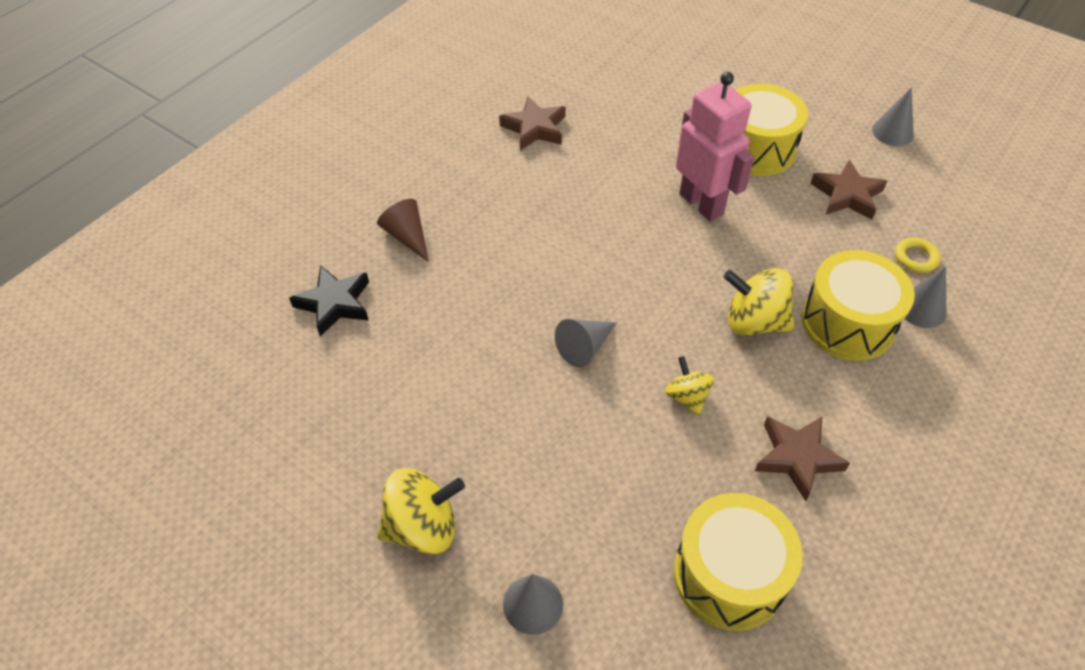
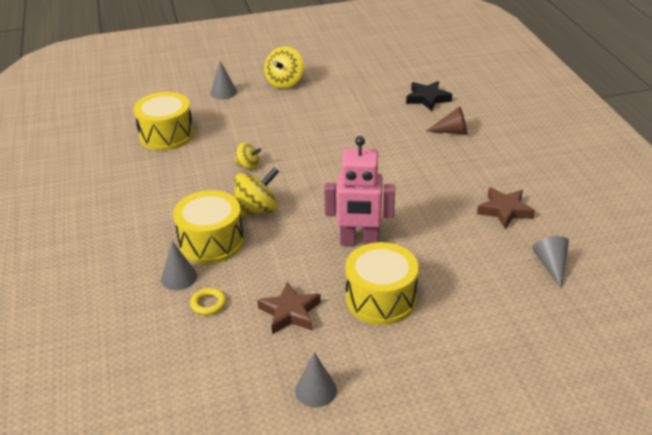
camera: 130 degrees right, 15 degrees down
grey cone [555,319,617,367] -> grey cone moved to [532,236,569,289]
brown star [755,416,850,501] -> none

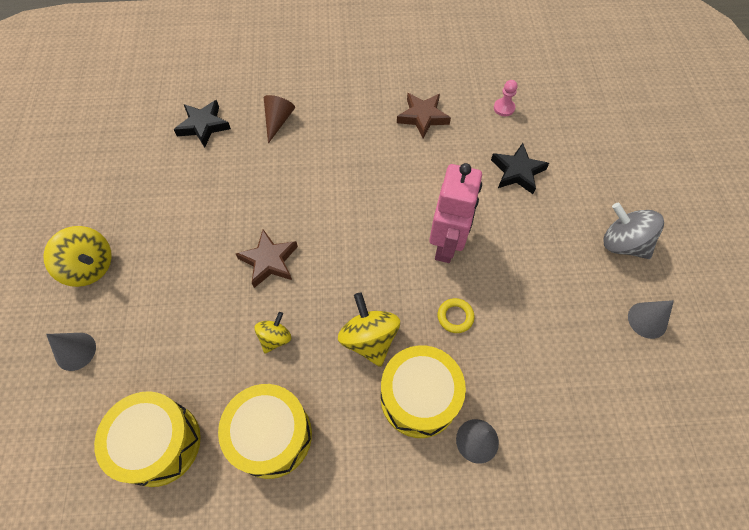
camera: 80 degrees left, 25 degrees up
yellow ring [190,288,226,315] -> yellow ring moved to [438,298,475,333]
brown star [257,282,321,334] -> brown star moved to [235,229,298,288]
yellow drum [345,242,419,325] -> yellow drum moved to [218,384,312,479]
grey cone [532,236,569,289] -> pink pawn [494,80,518,116]
none -> black star [491,143,549,194]
none -> grey spinning top [603,203,664,259]

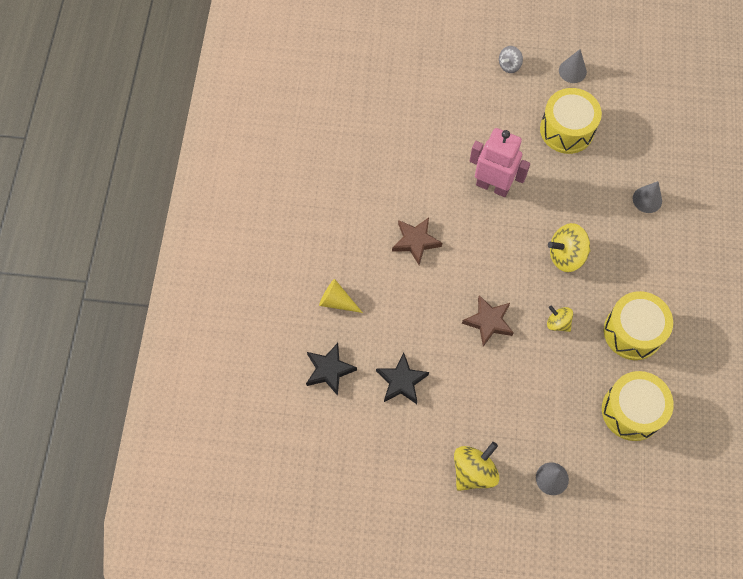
camera: 80 degrees left, 5 degrees up
brown cone [264,95,295,144] -> yellow cone [319,279,363,313]
yellow drum [381,345,466,438] -> yellow drum moved to [540,88,602,154]
brown star [397,93,451,139] -> brown star moved to [392,218,442,265]
yellow ring [438,298,475,333] -> none
black star [491,143,549,194] -> black star moved to [376,353,429,404]
pink pawn [494,80,518,116] -> none
grey spinning top [603,203,664,259] -> grey spinning top [499,46,523,73], size x0.60

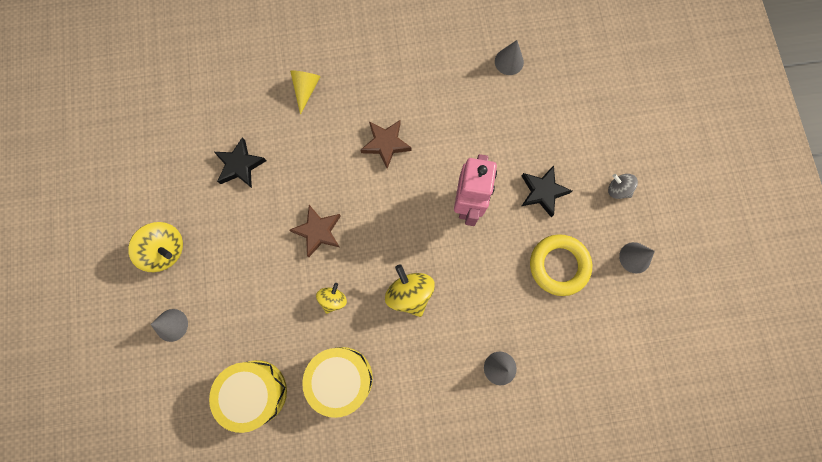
camera: 75 degrees right, 10 degrees up
black star [306,343,357,396] -> black star moved to [522,165,572,217]
yellow drum [540,88,602,154] -> yellow ring [530,234,592,296]
none -> grey cone [495,40,524,75]

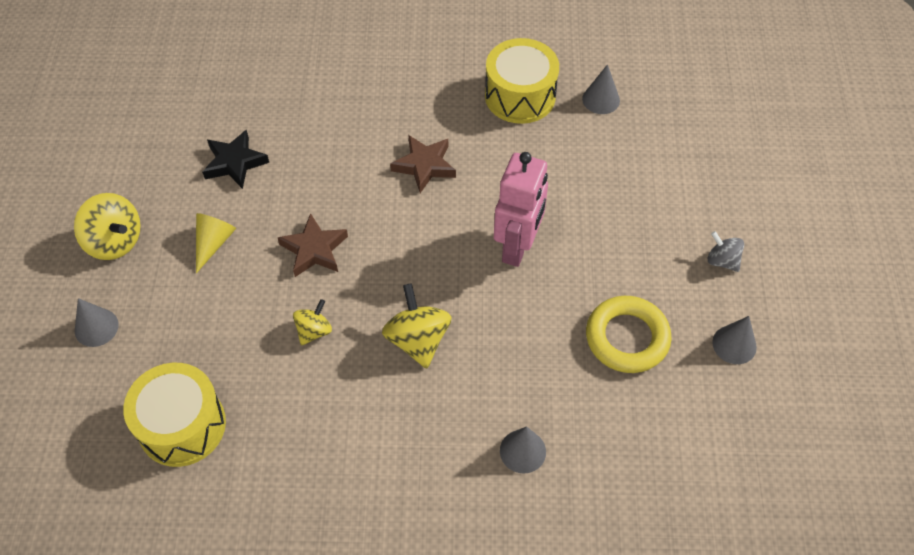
camera: 10 degrees right, 20 degrees down
yellow cone [290,70,321,115] -> yellow cone moved to [196,213,236,273]
yellow drum [302,347,373,418] -> yellow drum moved to [485,38,559,124]
black star [522,165,572,217] -> none

